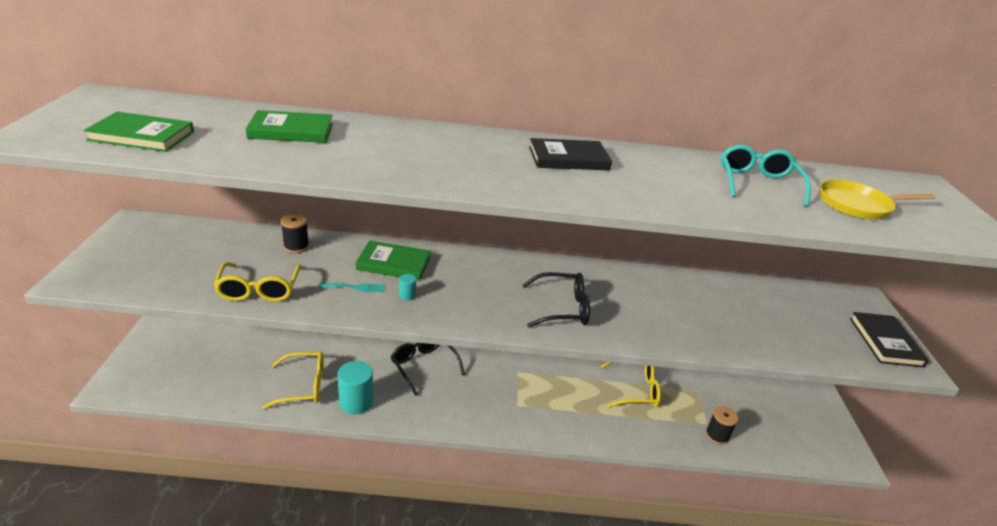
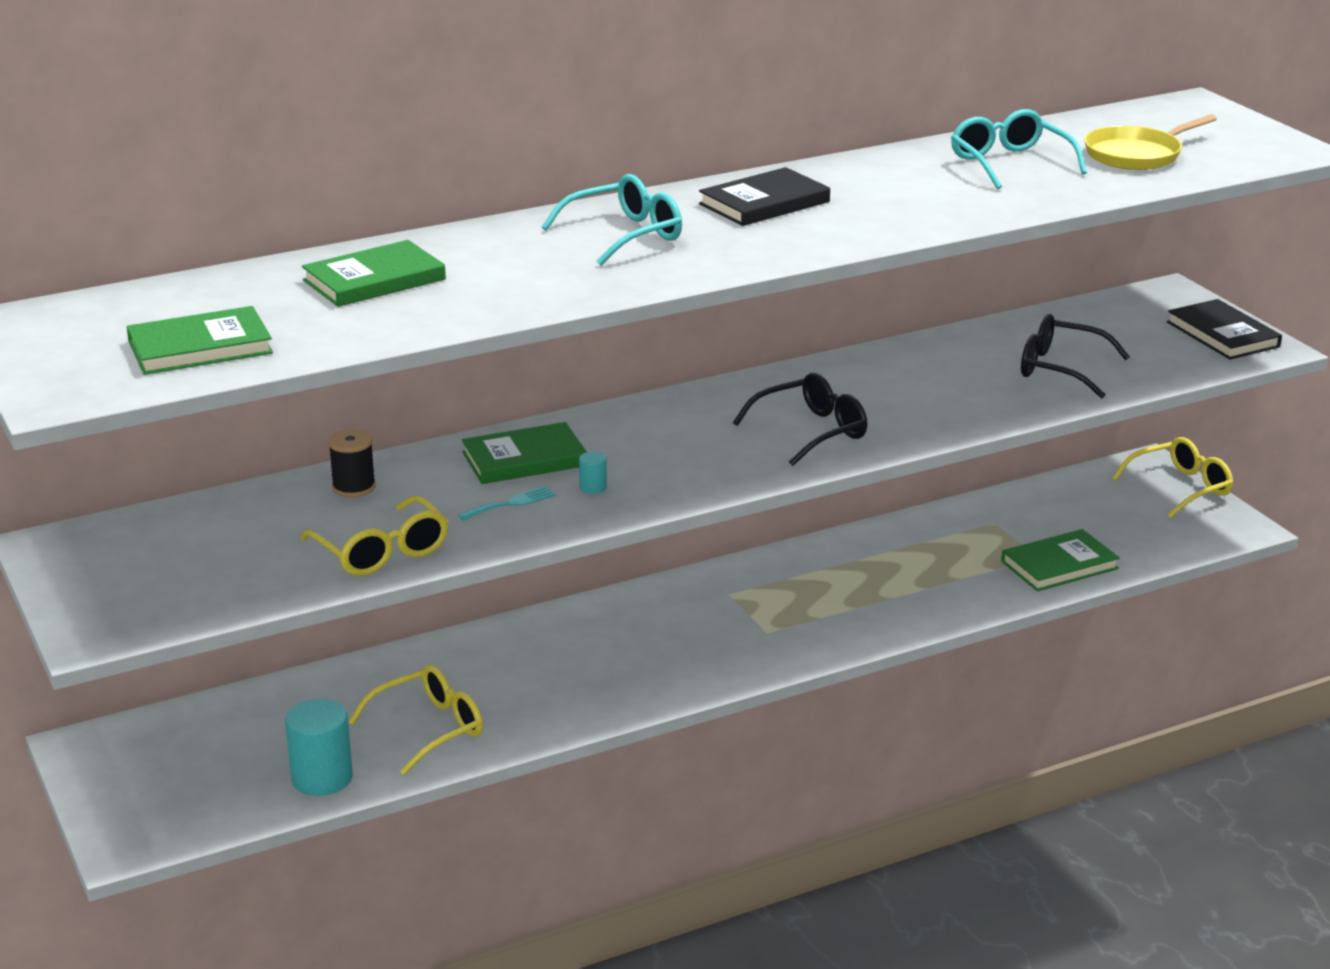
camera: 25 degrees left, 5 degrees down
turquoise cylinder [337,361,373,415] -> turquoise cylinder moved to [285,699,353,796]
black glasses [391,343,465,396] -> black glasses moved to [1021,314,1130,398]
yellow glasses [601,362,661,407] -> yellow glasses moved to [1112,437,1234,518]
black spool [705,406,738,445] -> green book [1001,529,1120,591]
none -> turquoise glasses [542,174,682,266]

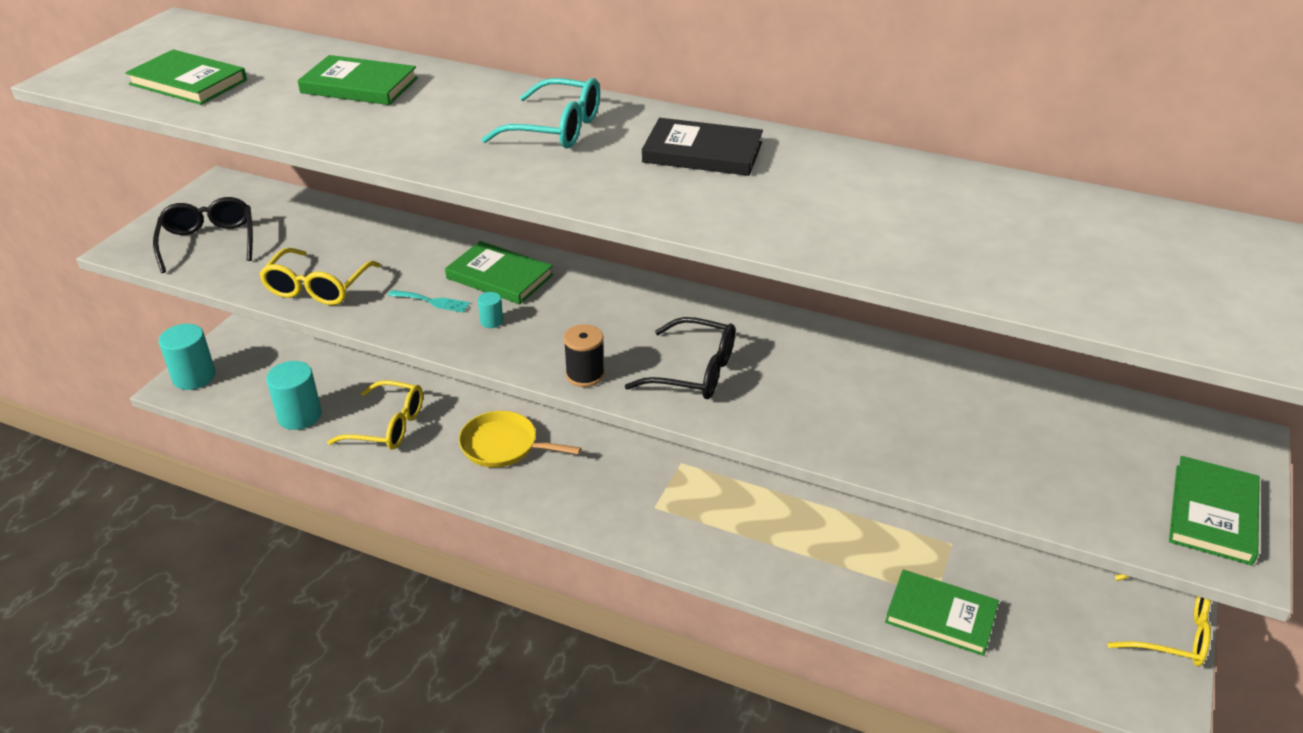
camera: 50 degrees right, 10 degrees up
black spool [328,429,376,498] -> black spool moved to [563,324,605,387]
turquoise glasses [951,109,1087,189] -> none
black glasses [1021,314,1130,398] -> black glasses moved to [153,197,253,273]
yellow pan [1084,114,1217,170] -> yellow pan moved to [459,411,581,468]
black book [1167,299,1282,360] -> green book [1169,456,1260,565]
none -> turquoise cylinder [159,324,216,390]

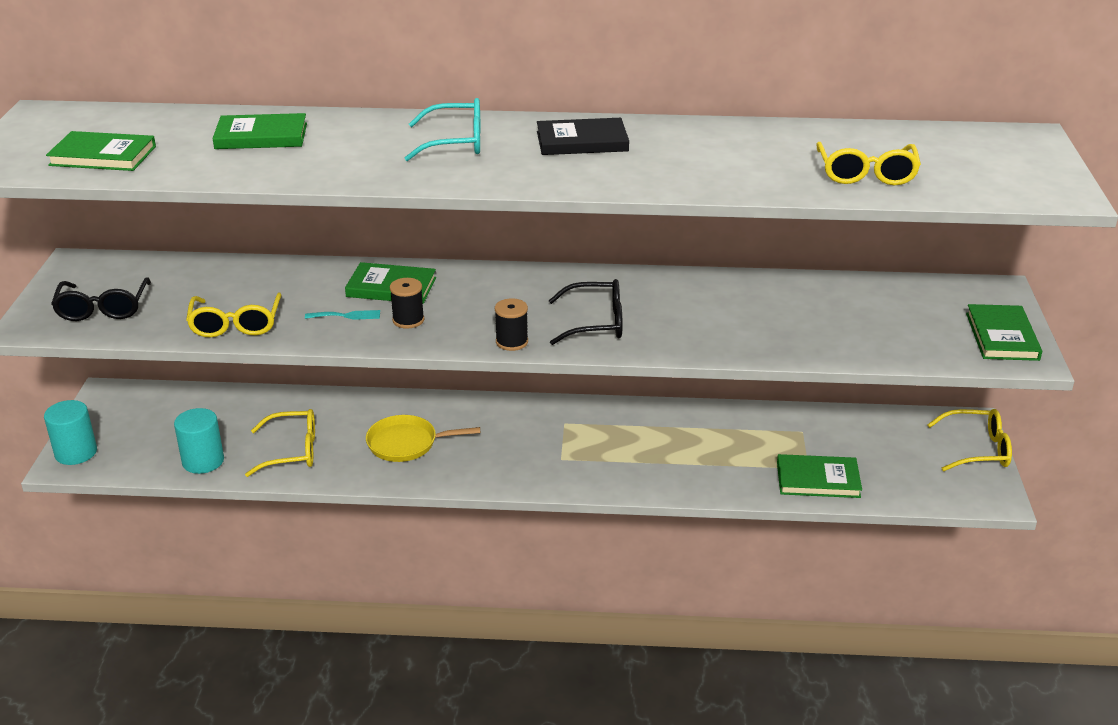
camera: 20 degrees left, 5 degrees down
black glasses [153,197,253,273] -> black glasses turned 150 degrees counterclockwise [51,277,151,321]
turquoise cylinder [478,292,503,328] -> black spool [390,278,424,329]
none -> yellow glasses [816,142,921,185]

